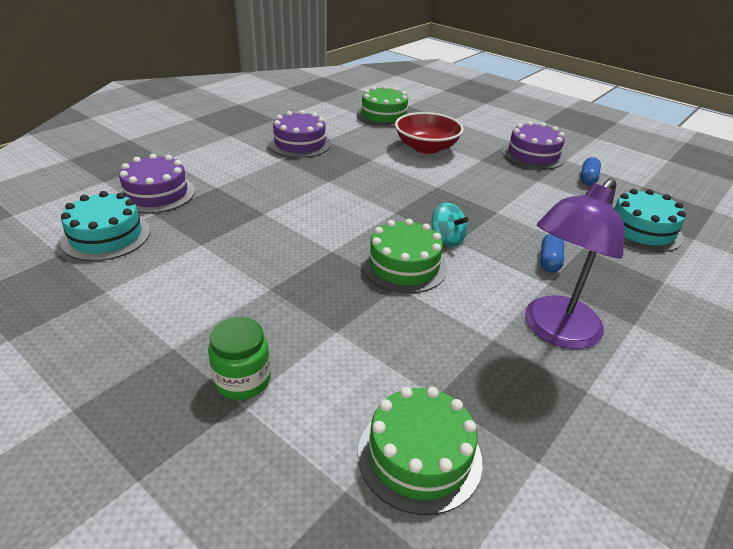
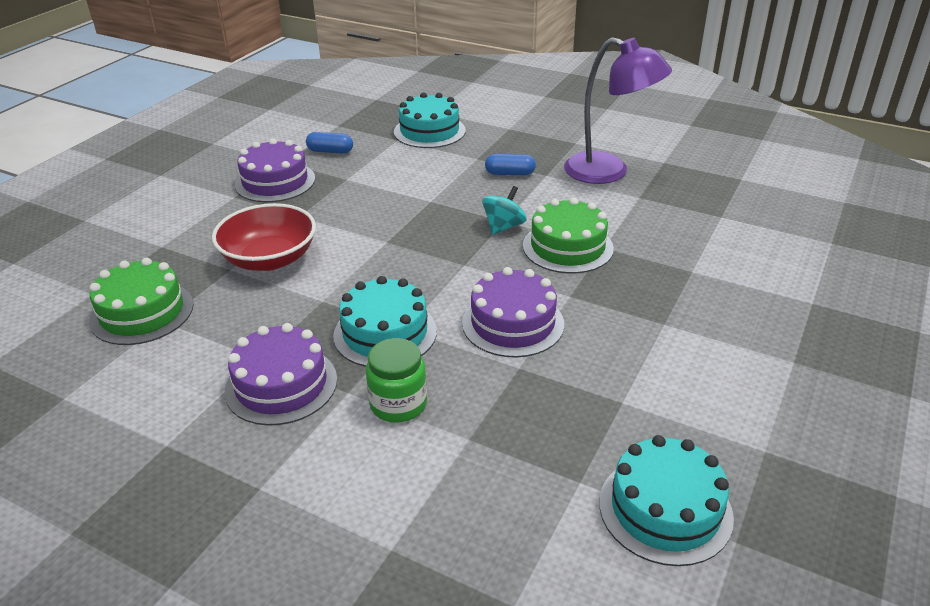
camera: 100 degrees left, 0 degrees up
purple cake [119,154,195,213] -> purple cake moved to [462,267,564,358]
green jar [208,317,271,400] -> green jar moved to [366,338,427,423]
green cake [358,387,483,515] -> none
none -> turquoise cake [333,276,437,367]

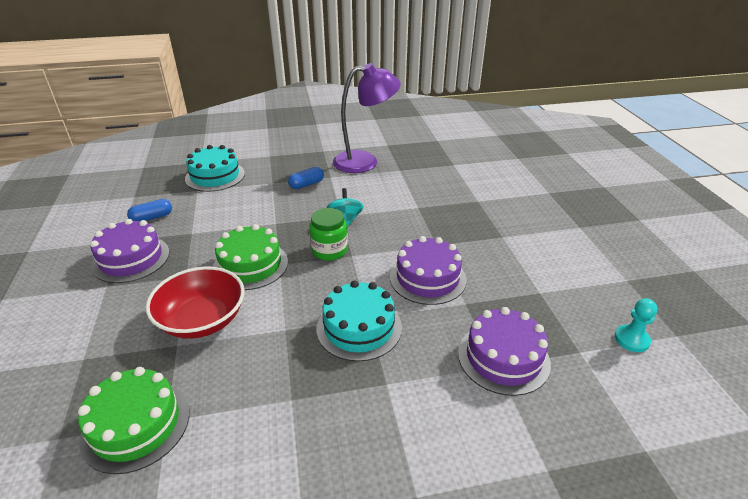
camera: 40 degrees left, 0 degrees up
purple cake [225,323,337,426] -> purple cake moved to [458,307,551,396]
green jar [366,338,427,423] -> green jar moved to [309,208,348,261]
green cake [523,198,614,274] -> green cake moved to [213,224,288,290]
turquoise cake [599,435,734,566] -> turquoise pawn [615,298,657,352]

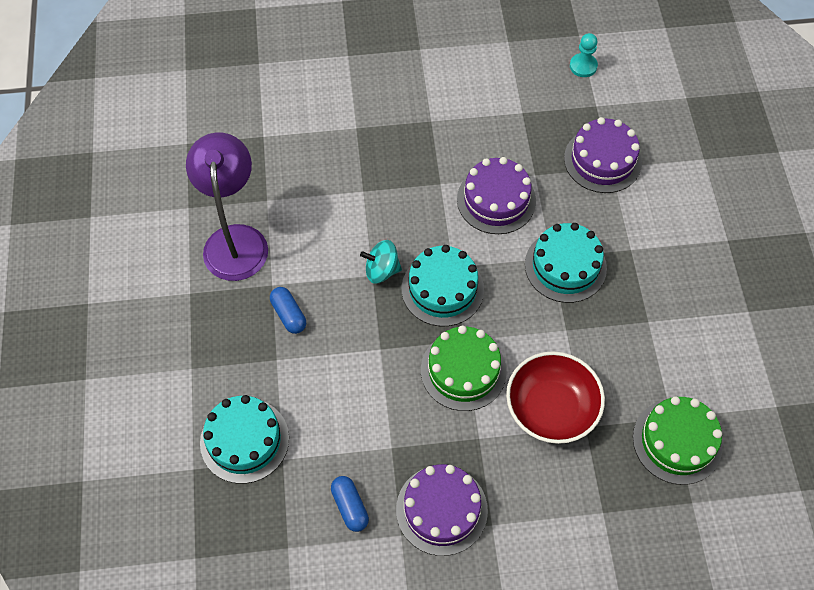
camera: 85 degrees left, 25 degrees up
green jar [309,208,348,261] -> turquoise cake [402,245,484,326]

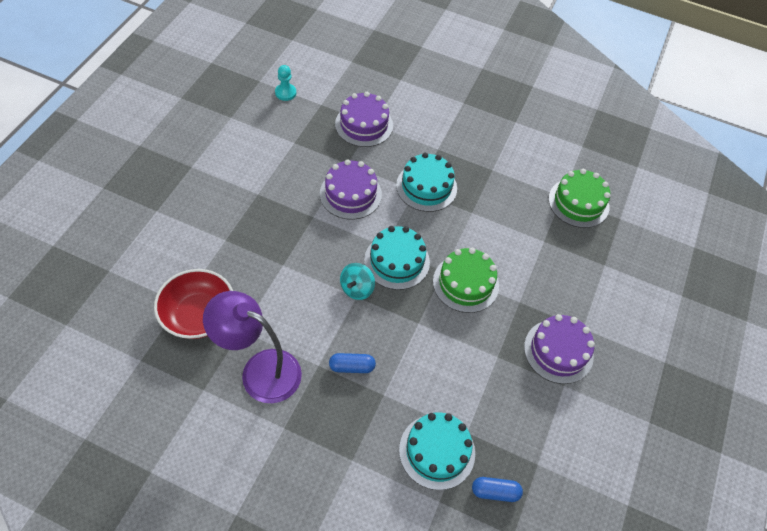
camera: 65 degrees left, 5 degrees down
blue capsule [331,476,369,532] -> blue capsule moved to [472,477,523,502]
red bowl [506,351,605,444] -> red bowl moved to [154,269,233,339]

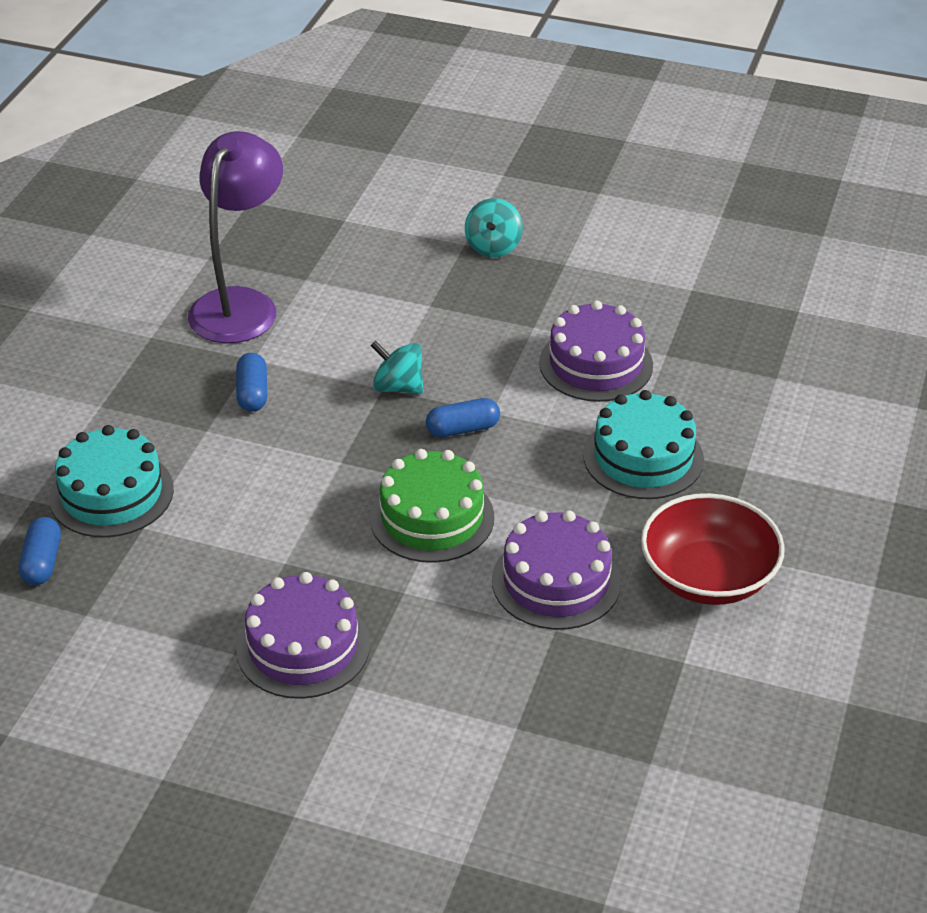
camera: 90 degrees right, 15 degrees down
red bowl [154,269,233,339] -> red bowl moved to [641,493,785,605]
turquoise pawn [275,65,296,101] -> none
purple cake [335,92,393,147] -> purple cake moved to [492,510,621,630]
turquoise cake [364,226,430,290] -> blue capsule [426,398,500,437]
green cake [549,169,611,228] -> none
none -> turquoise spinning top [465,198,523,257]

